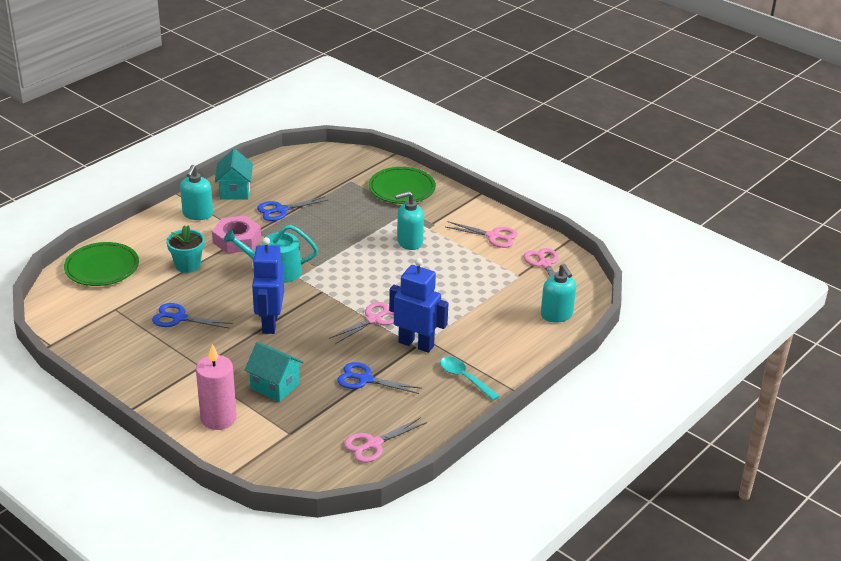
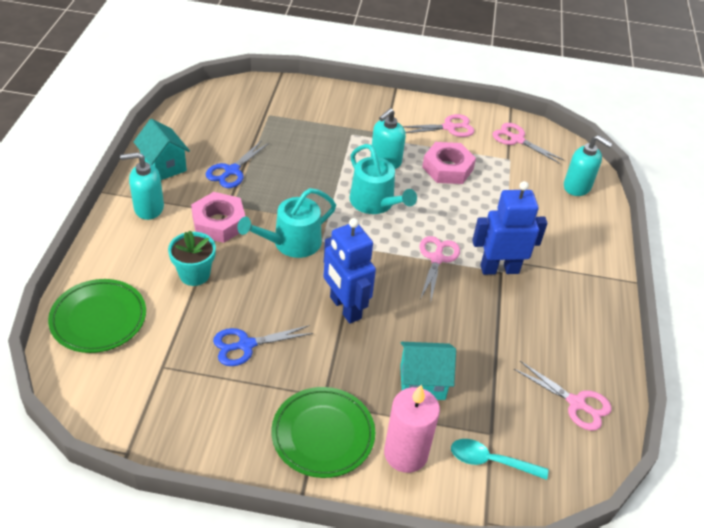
camera: 35 degrees left, 10 degrees up
turquoise soap dispenser [180,165,213,220] -> turquoise soap dispenser turned 105 degrees clockwise [120,152,164,220]
blue scissors [337,362,422,394] -> none
pink scissors [344,417,427,463] -> pink scissors turned 75 degrees counterclockwise [514,361,612,431]
green plate [369,167,436,204] -> green plate moved to [271,387,375,478]
turquoise spoon [440,357,499,401] -> turquoise spoon moved to [451,439,548,480]
none -> turquoise watering can [350,144,417,214]
none -> pink nut [422,142,476,184]

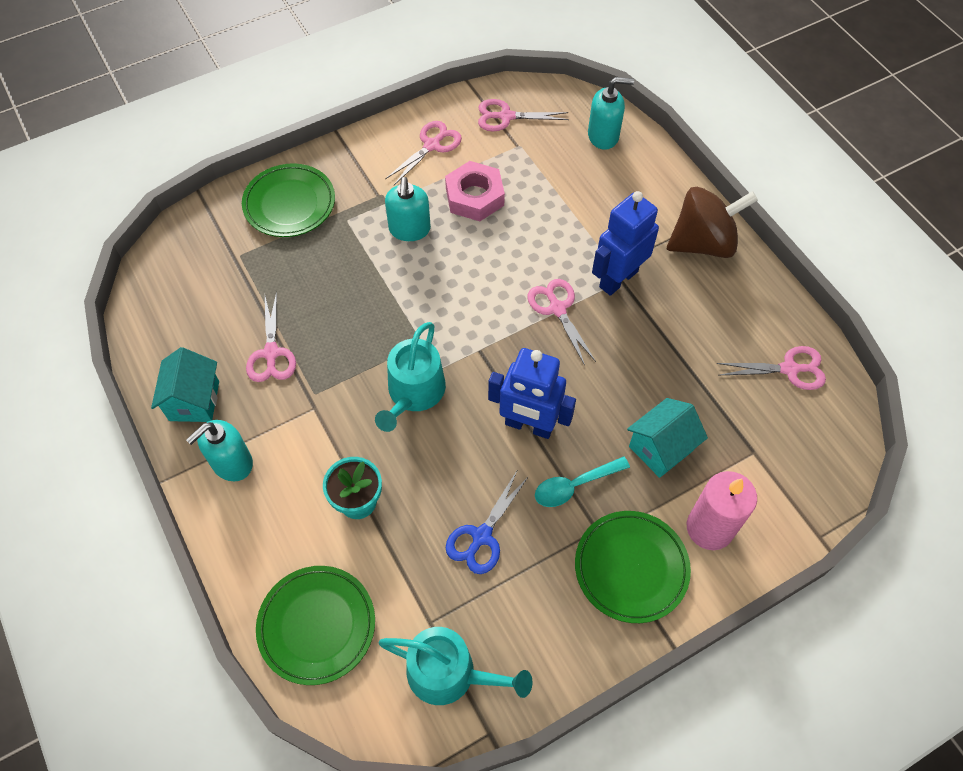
camera: 35 degrees left, 15 degrees up
turquoise house [134,119,190,180] -> turquoise house turned 75 degrees clockwise [151,347,219,422]
pink nut [191,192,246,243] -> none
blue scissors [206,140,269,188] -> pink scissors [246,291,296,382]
turquoise watering can [350,144,417,214] -> turquoise watering can moved to [378,627,532,705]
turquoise spoon [451,439,548,480] -> turquoise spoon moved to [535,456,630,507]
none -> green plate [242,163,335,237]
none -> brown spinning top [667,187,758,258]

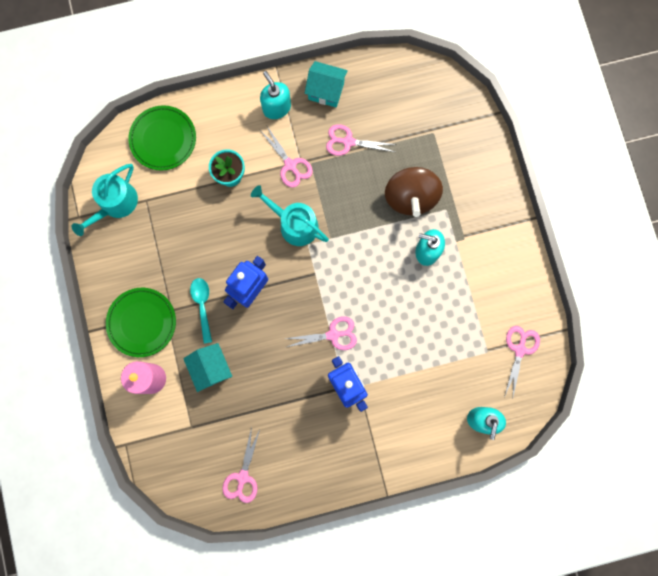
camera: 105 degrees right, 20 degrees up
green plate [242,163,335,237] -> none
pink scissors [385,121,462,185] -> pink scissors moved to [261,126,313,188]
pink nut [445,161,505,221] -> none
blue scissors [446,471,529,574] -> none
brown spinning top [667,187,758,258] -> brown spinning top moved to [385,167,443,217]

